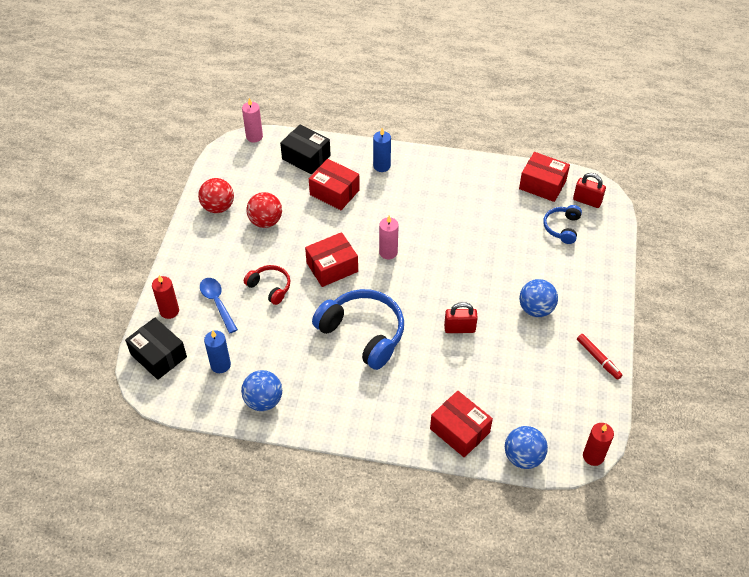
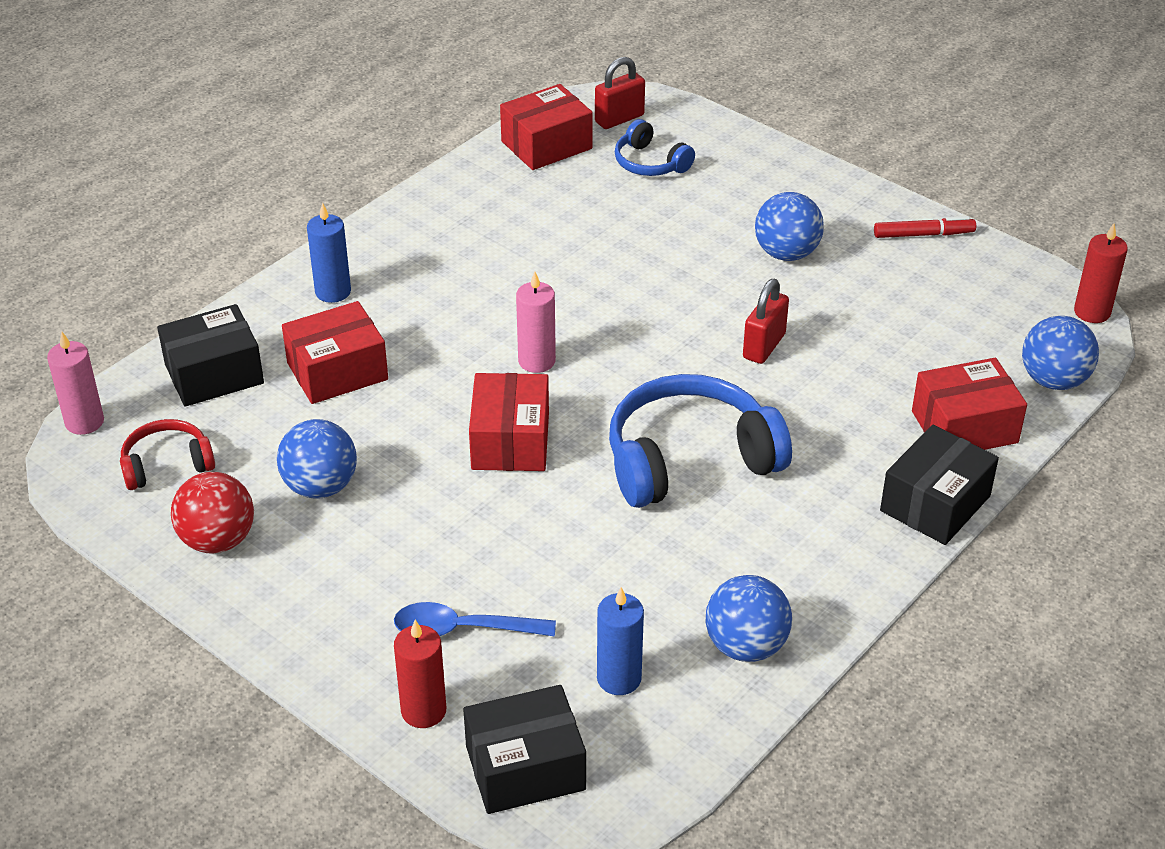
camera: 60 degrees left, 10 degrees down
red headphones [244,265,290,305] -> red headphones moved to [120,419,215,490]
red ball [246,192,282,228] -> blue ball [277,419,357,499]
none -> black box [880,425,999,545]

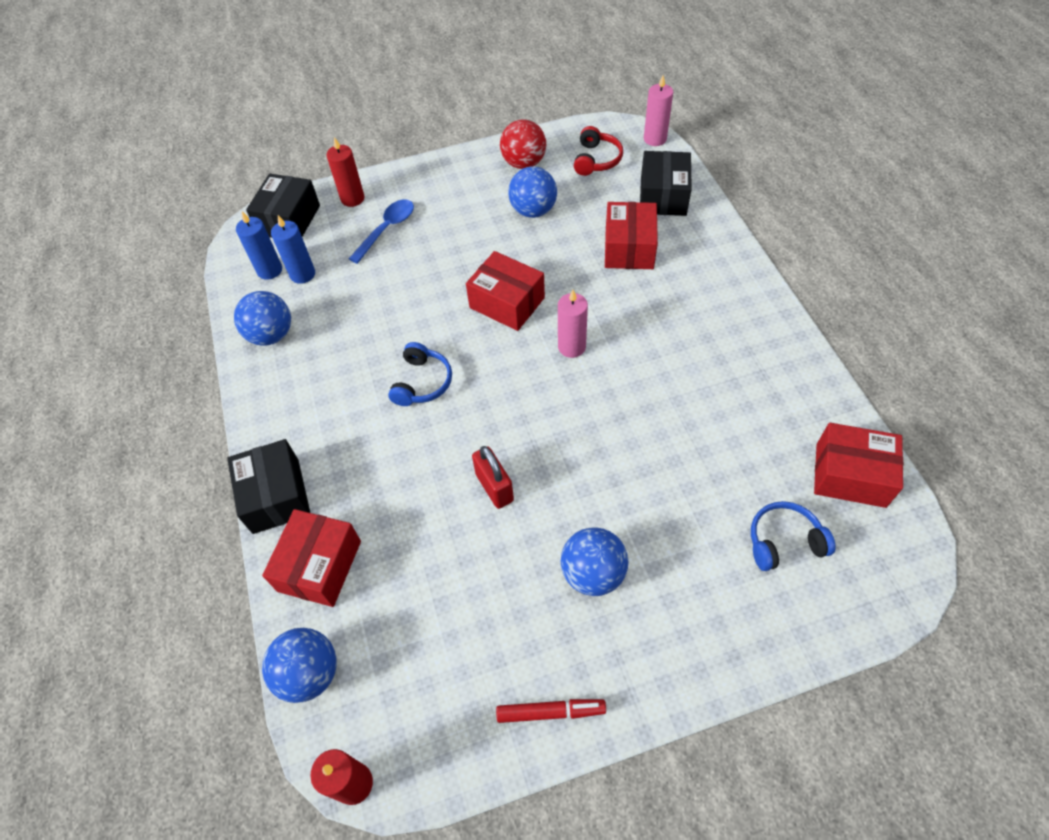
camera: 125 degrees right, 15 degrees up
blue candle [307,203,351,303] -> blue candle moved to [236,211,282,280]
red box [500,84,593,170] -> red box turned 75 degrees counterclockwise [814,423,903,508]
red padlock [595,57,645,129] -> none
blue headphones [609,374,792,508] -> blue headphones [388,342,452,406], size x0.53
red marker [874,216,976,238] -> red marker turned 120 degrees counterclockwise [496,699,606,723]

